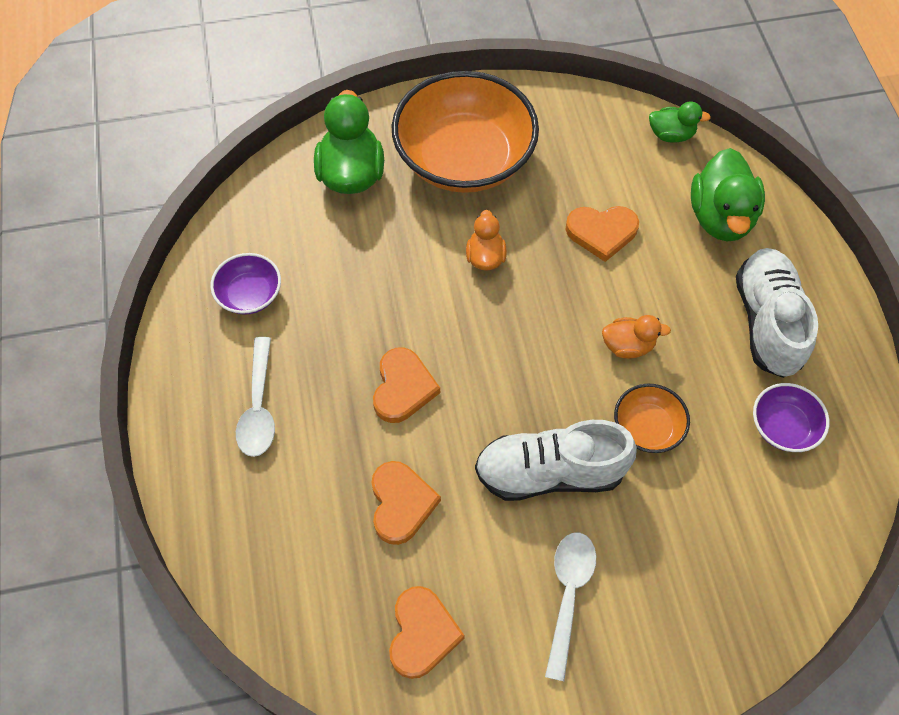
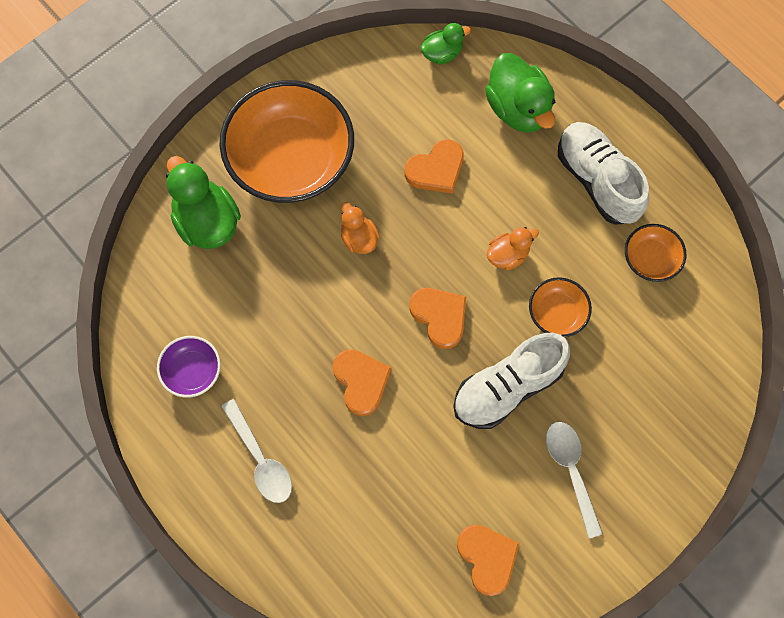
camera: 30 degrees left, 10 degrees up
orange heart [371,461,441,545] -> orange heart moved to [409,288,466,349]
purple bowl [753,383,829,452] -> orange bowl [625,224,686,282]

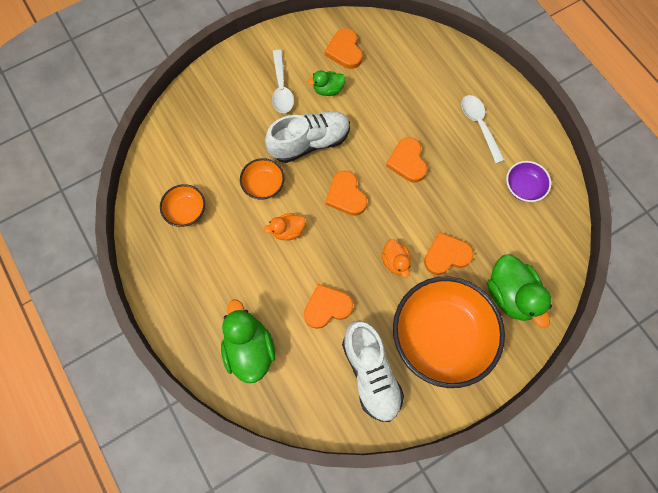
camera: 170 degrees left, 0 degrees up
green duck [420,23,471,65] -> green duck moved to [307,70,346,96]
white shoe [558,122,649,225] -> white shoe moved to [342,320,404,422]
none -> orange heart [424,232,474,275]

